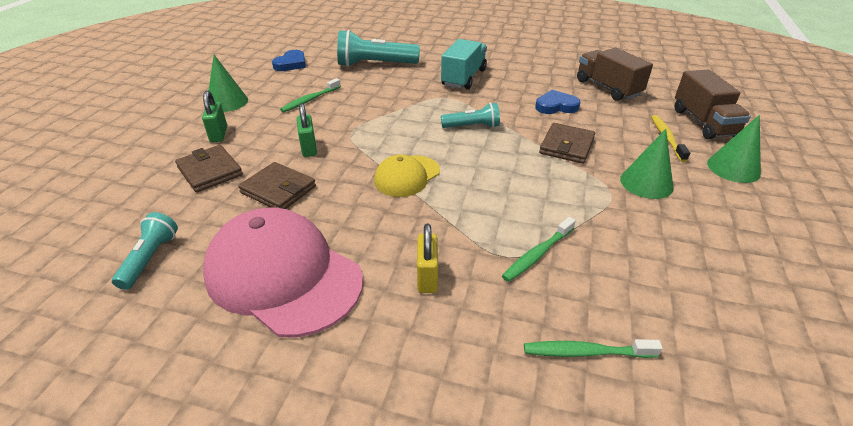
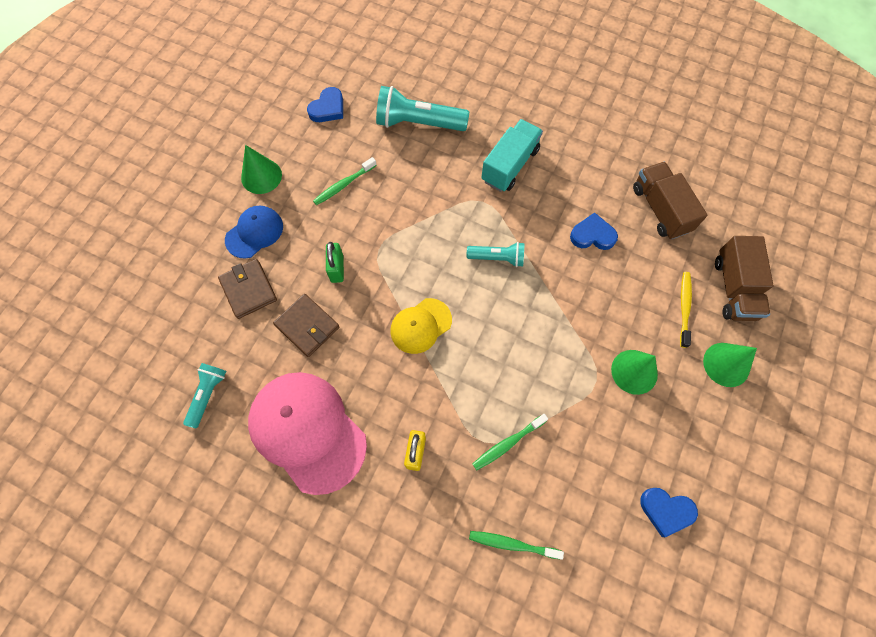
camera: 10 degrees right, 30 degrees up
green padlock [202,90,227,142] -> blue cap [225,206,283,259]
brown wallet [539,123,595,164] -> none
none -> blue heart [640,488,698,537]

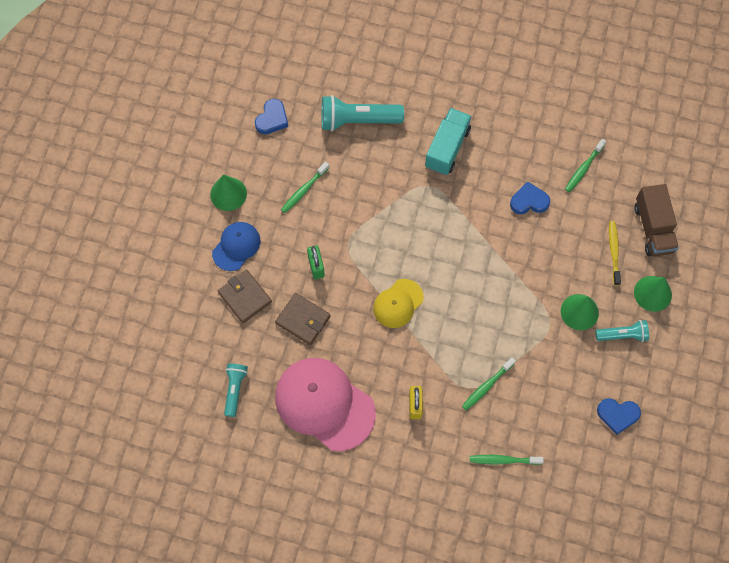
camera: 10 degrees left, 0 degrees up
turquoise flashlight [467,242,525,267] -> turquoise flashlight moved to [596,320,649,342]
brown truck [633,162,707,240] -> green toothbrush [565,139,606,192]

